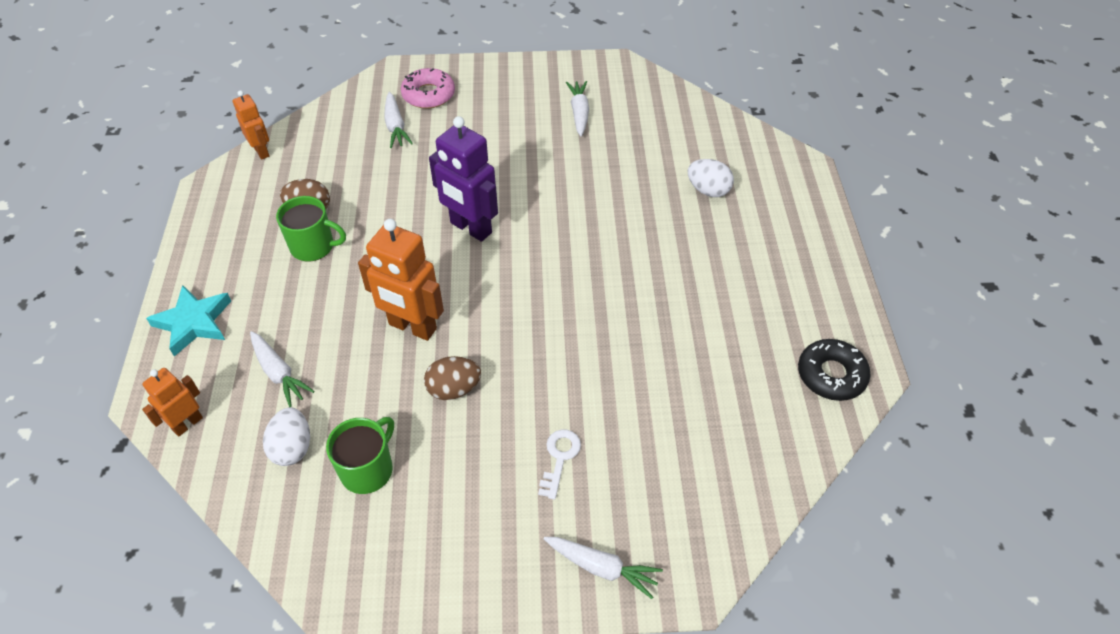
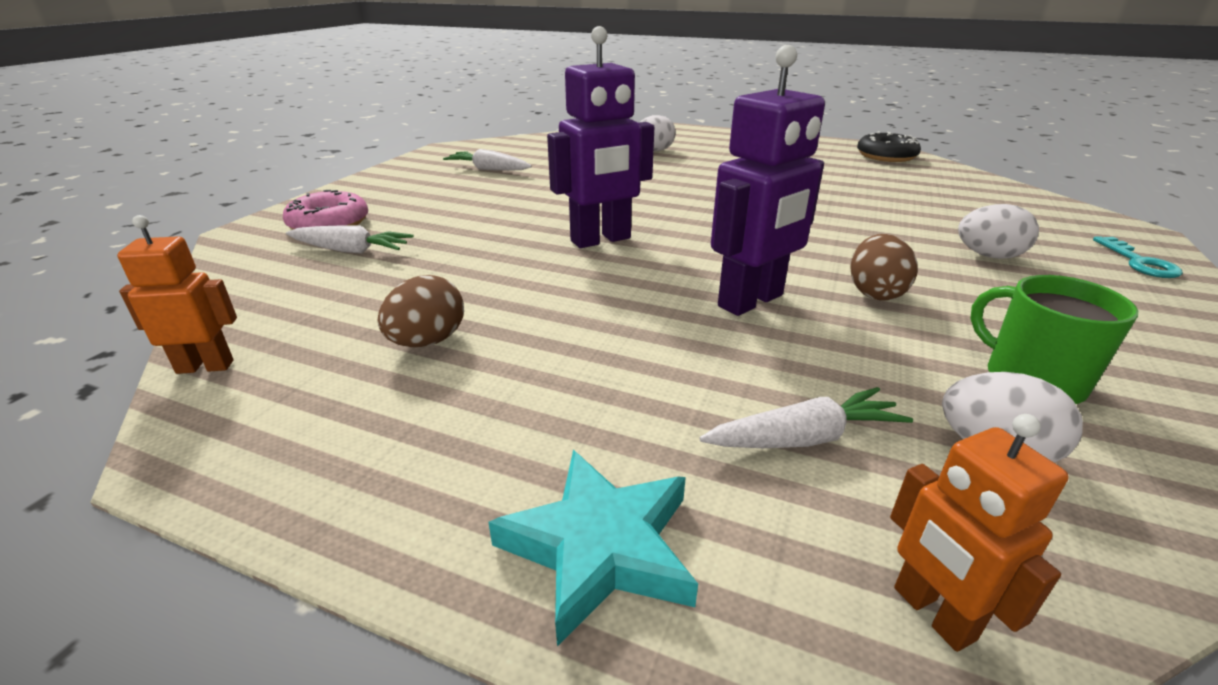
camera: 65 degrees left, 20 degrees down
green mug [276,196,346,262] -> none
orange robot [358,219,444,341] -> purple robot [711,45,825,316]
white key [538,430,581,500] -> white egg [958,204,1039,259]
white carrot [543,537,663,599] -> turquoise key [1093,236,1183,278]

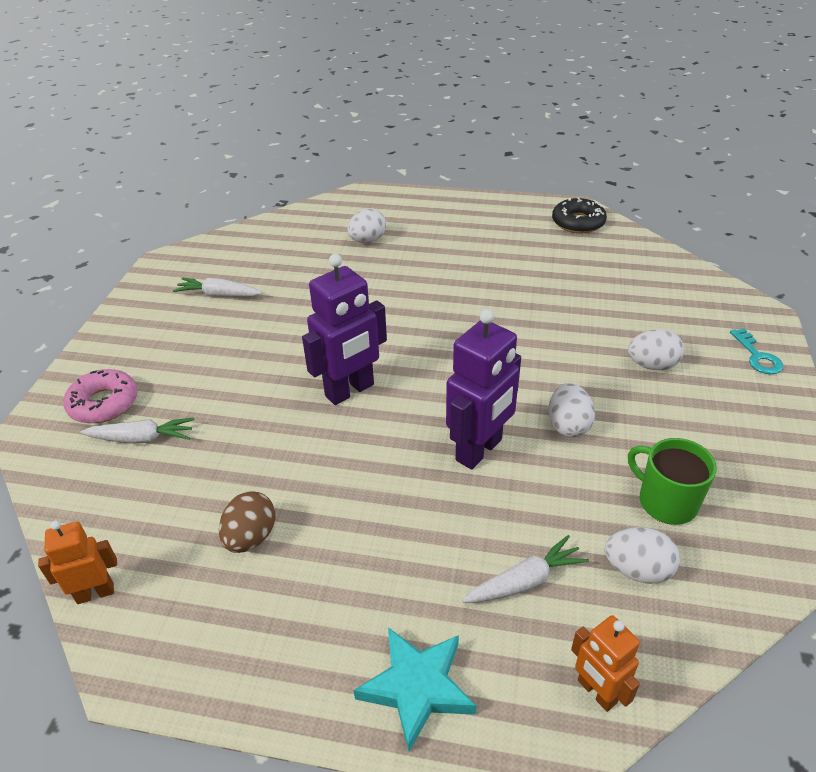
camera: 10 degrees left, 10 degrees up
brown egg [850,234,918,301] -> white egg [548,383,595,438]

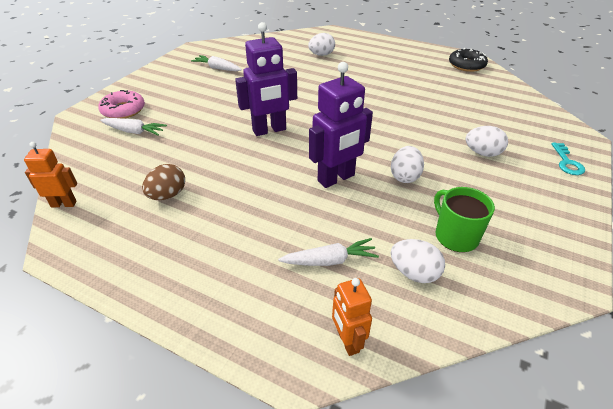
camera: 15 degrees right, 0 degrees up
turquoise star [354,627,476,752] -> none

